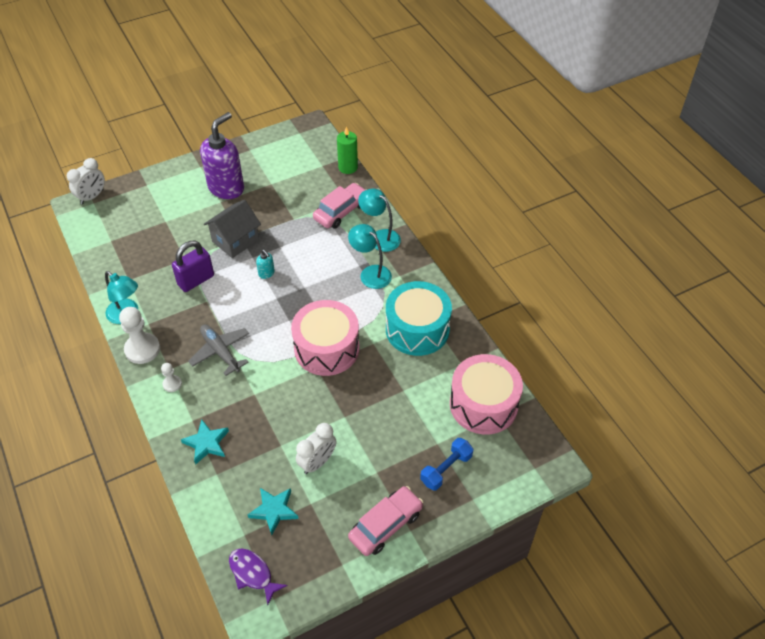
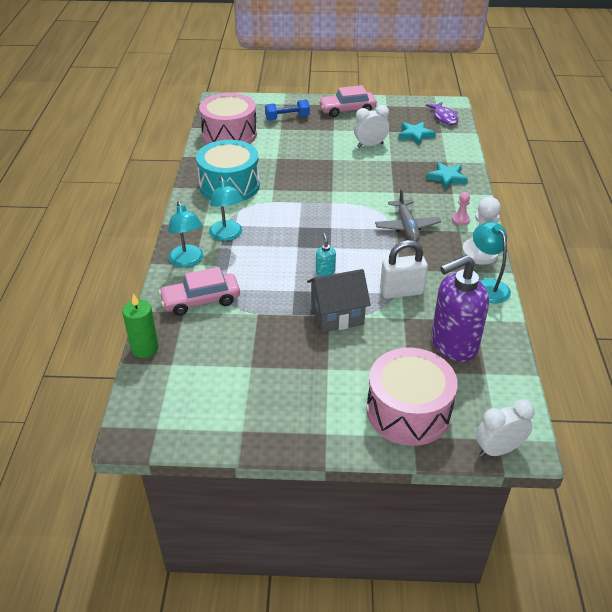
camera: 150 degrees left, 10 degrees down
white pawn [161,363,182,392] -> pink pawn [452,192,470,225]
purple padlock [172,241,214,292] -> white padlock [380,240,428,299]
purple soap dispenser [200,112,244,199] -> purple soap dispenser moved to [431,255,489,361]
pink drum [291,300,359,376] -> pink drum moved to [367,348,458,446]

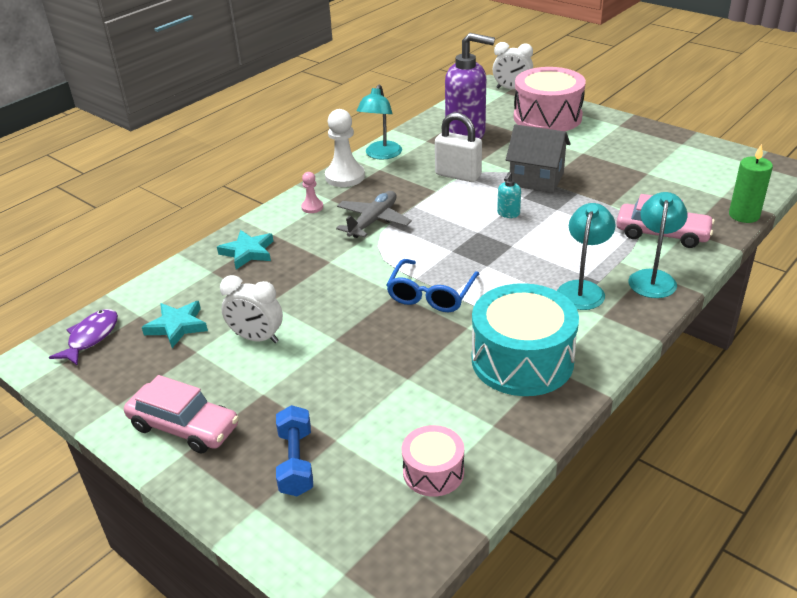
camera: 140 degrees left, 5 degrees down
pink drum [199,93,257,144] -> pink drum [402,425,464,497], size x0.53
blue dumbbell [265,100,310,121] -> blue dumbbell turned 60 degrees clockwise [276,405,313,496]
none -> blue glasses [386,259,479,312]

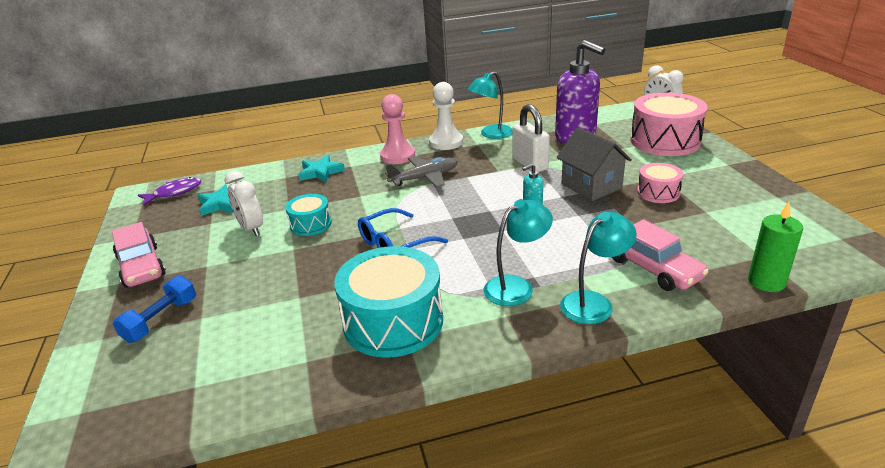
camera: 35 degrees right, 5 degrees down
pink pawn [301,172,323,213] -> pink pawn [380,94,415,164], size x1.92
pink drum [402,425,464,497] -> pink drum moved to [637,163,684,203]
none -> turquoise drum [285,194,332,236]

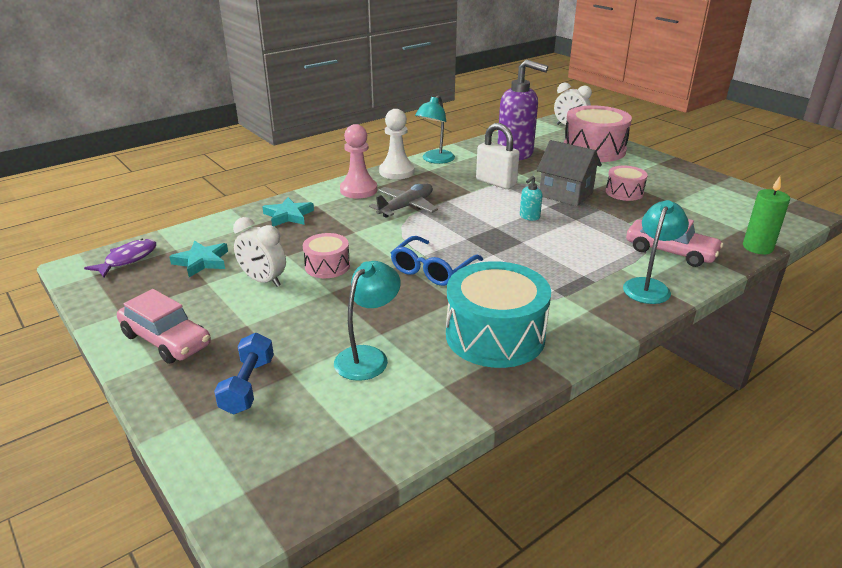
camera: 25 degrees left, 0 degrees up
turquoise drum [285,194,332,236] -> pink drum [303,233,350,278]
turquoise lamp [484,199,553,306] -> turquoise lamp moved to [334,261,401,381]

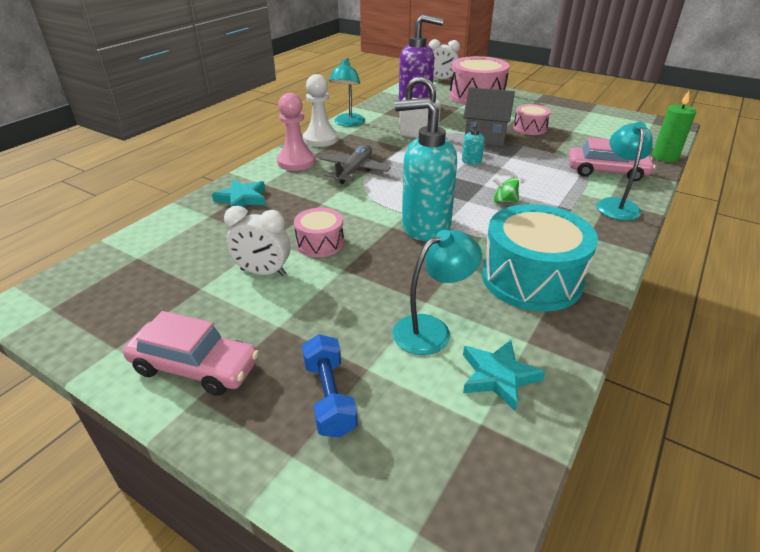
camera: 20 degrees left, 5 degrees up
purple fish [84,239,156,278] -> none
turquoise star [169,241,228,277] -> turquoise star moved to [463,340,545,411]
turquoise lamp [334,261,401,381] -> turquoise lamp turned 45 degrees clockwise [393,230,482,355]
blue glasses [391,236,483,286] -> turquoise soap dispenser [395,98,457,241]
none -> green spinning top [493,178,519,203]

